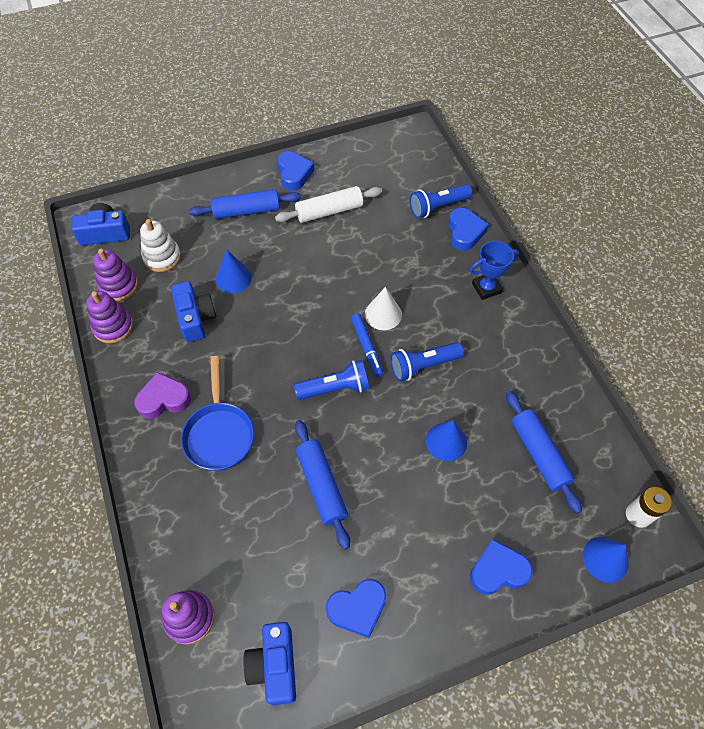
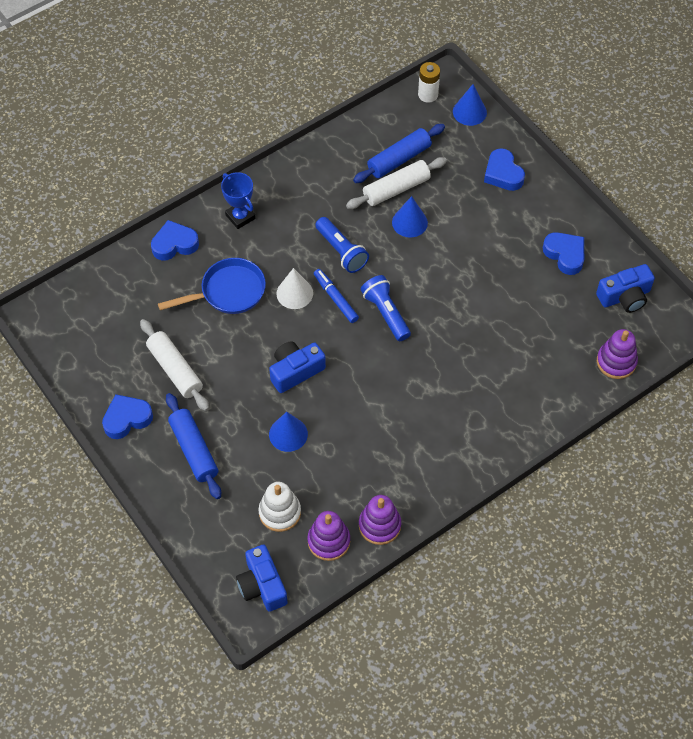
camera: 105 degrees left, 0 degrees up
purple heart [134,372,191,419] -> none
blue camera [171,281,216,342] -> blue camera moved to [269,341,326,393]
blue pan [181,356,254,471] -> blue pan moved to [158,258,266,314]
blue rolling pin [295,420,350,549] -> none
blue marker [351,313,383,377] -> blue marker turned 90 degrees counterclockwise [314,269,359,323]
blue flashlight [410,184,472,218] -> none
none -> white rolling pin [346,157,447,209]

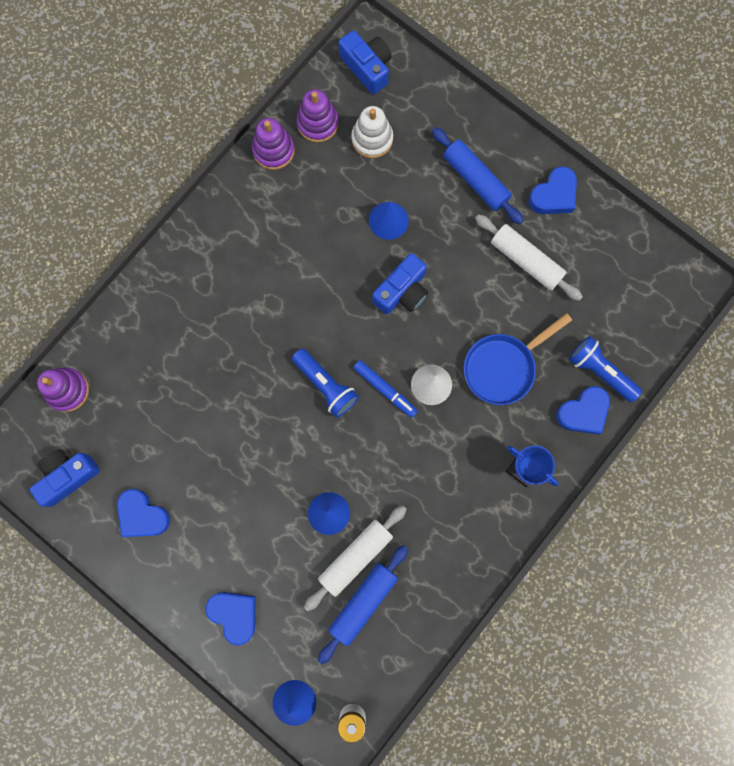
camera: 165 degrees right, 20 degrees up
blue flashlight [315,217,369,273] -> blue flashlight moved to [569,336,642,402]

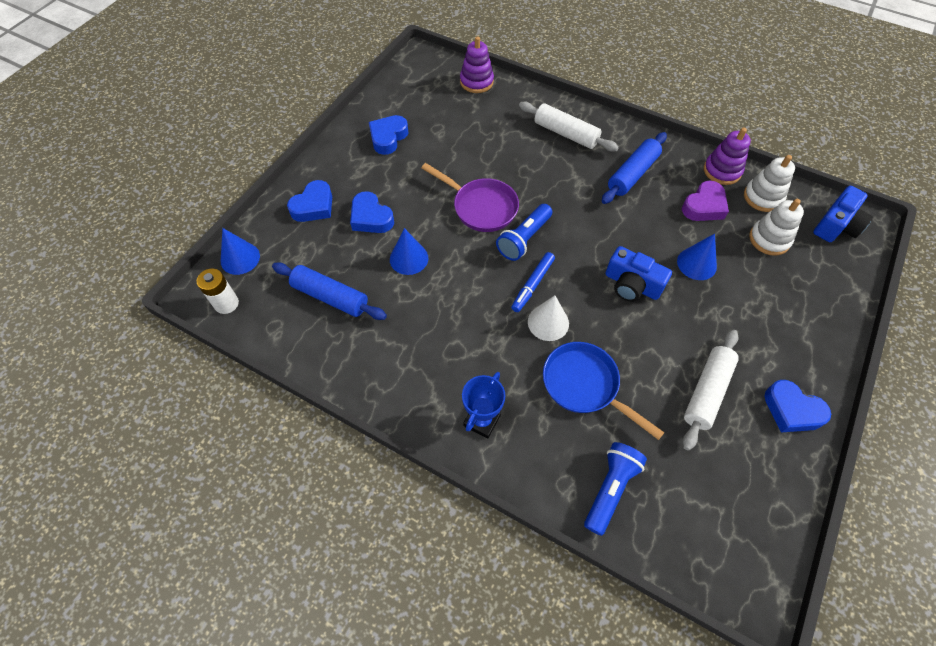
camera: 80 degrees right, 20 degrees down
blue camera [29,449,100,507] -> none
purple stacking toy [297,89,339,143] -> white stacking toy [744,155,795,212]
white rolling pin [304,505,407,611] -> white rolling pin moved to [519,101,619,152]
blue rolling pin [432,127,524,224] -> blue rolling pin moved to [602,132,667,204]
blue heart [556,386,610,435] -> blue heart moved to [350,191,394,233]
none -> purple pan [421,163,519,232]
none -> purple heart [682,181,729,221]

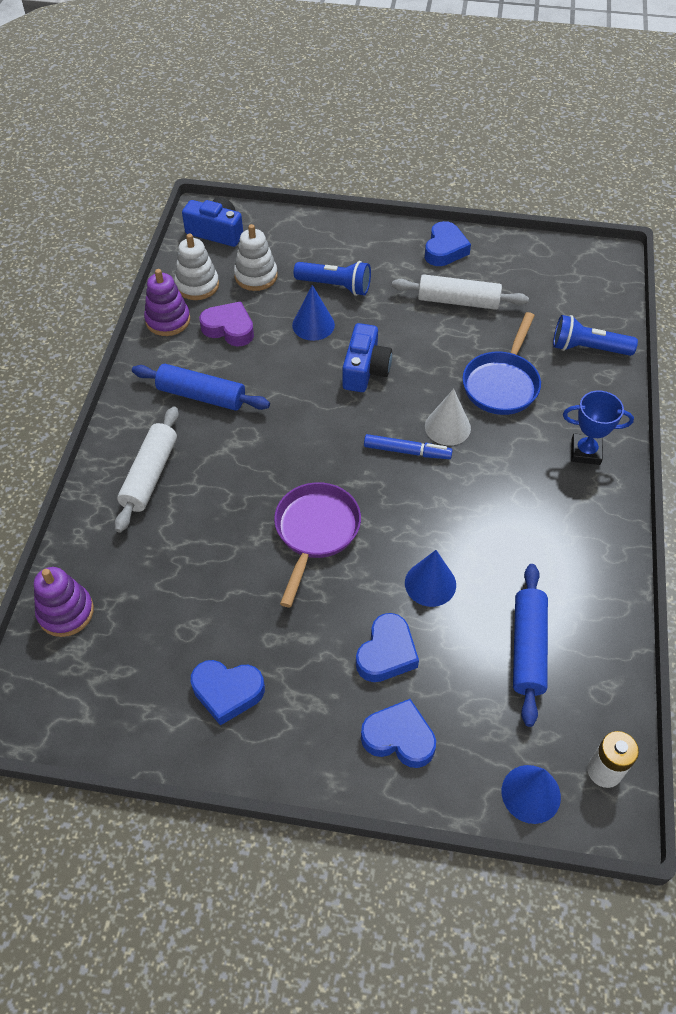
camera: 110 degrees left, 5 degrees down
blue flashlight [496,204,552,261] -> blue flashlight moved to [294,261,371,296]

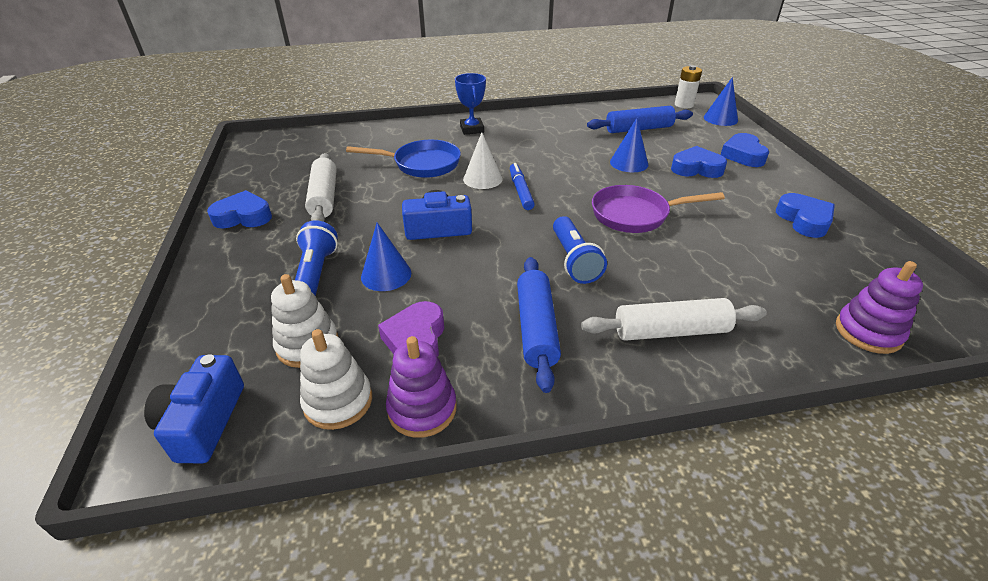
camera: 110 degrees left, 15 degrees down
blue flashlight [553,315,638,356] -> blue flashlight moved to [553,216,607,284]

